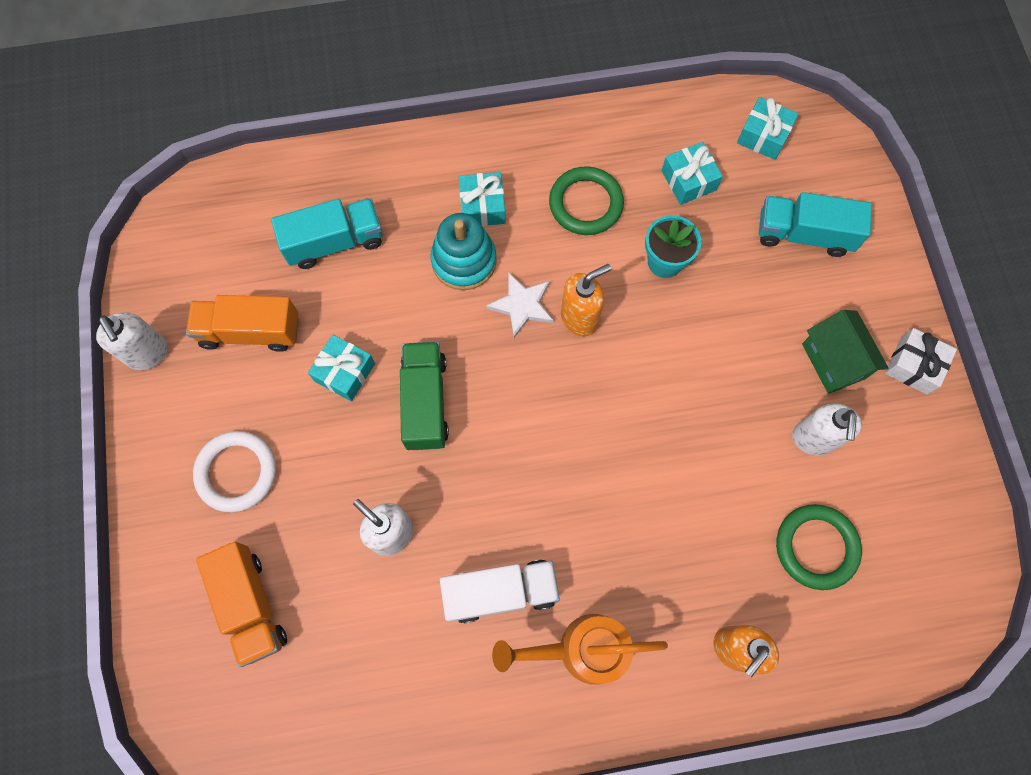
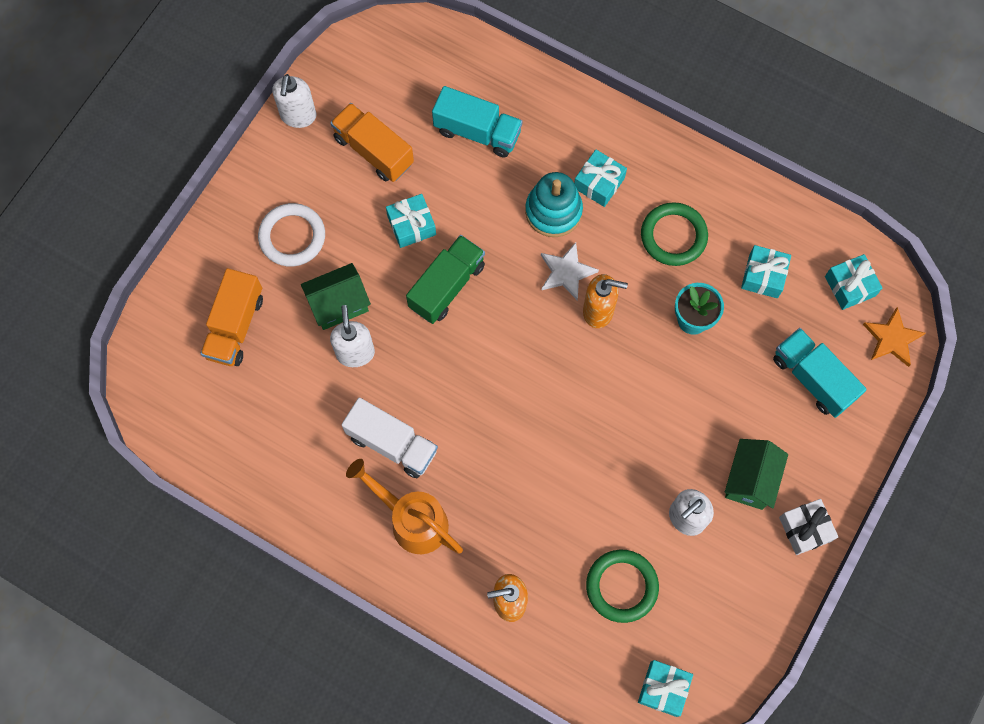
camera: 40 degrees right, 0 degrees up
none -> green house [301,263,371,330]
none -> turquoise gift [638,660,693,717]
none -> orange star [863,307,925,367]

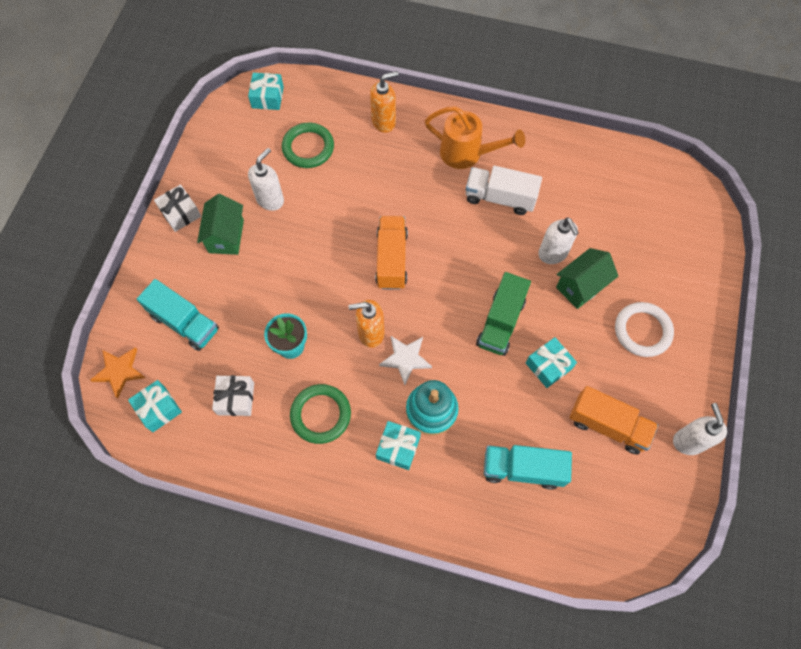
camera: 165 degrees right, 5 degrees down
orange truck [200,268,263,366] -> orange truck moved to [375,216,408,290]
turquoise gift [741,245,791,298] -> white gift [212,375,254,416]

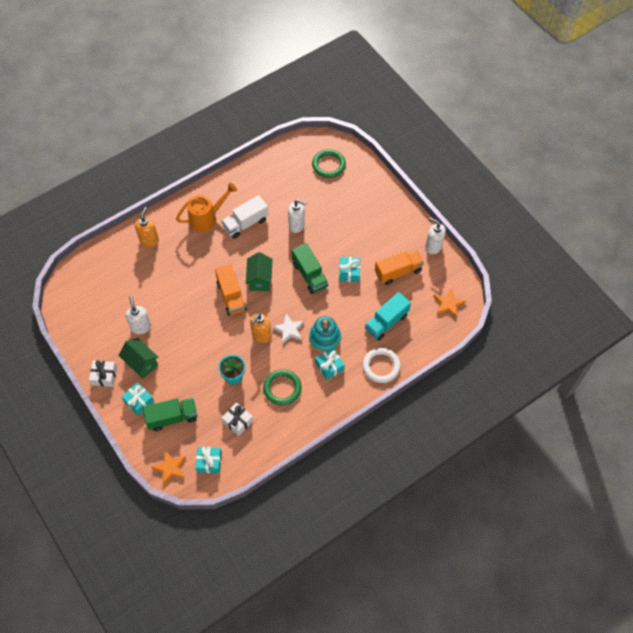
camera: 50 degrees left, 5 degrees down
turquoise truck [137,279,219,351] -> green truck [143,398,197,431]
turquoise gift [248,73,284,110] -> turquoise gift moved to [121,382,154,416]
green ring [282,123,334,168] -> green ring moved to [312,149,346,178]
orange truck [375,216,408,290] -> orange truck turned 150 degrees counterclockwise [215,264,247,316]
green house [556,248,618,309] -> green house moved to [246,252,273,291]
white ring [615,302,674,357] -> white ring moved to [363,348,400,383]
none -> orange star [433,288,466,318]

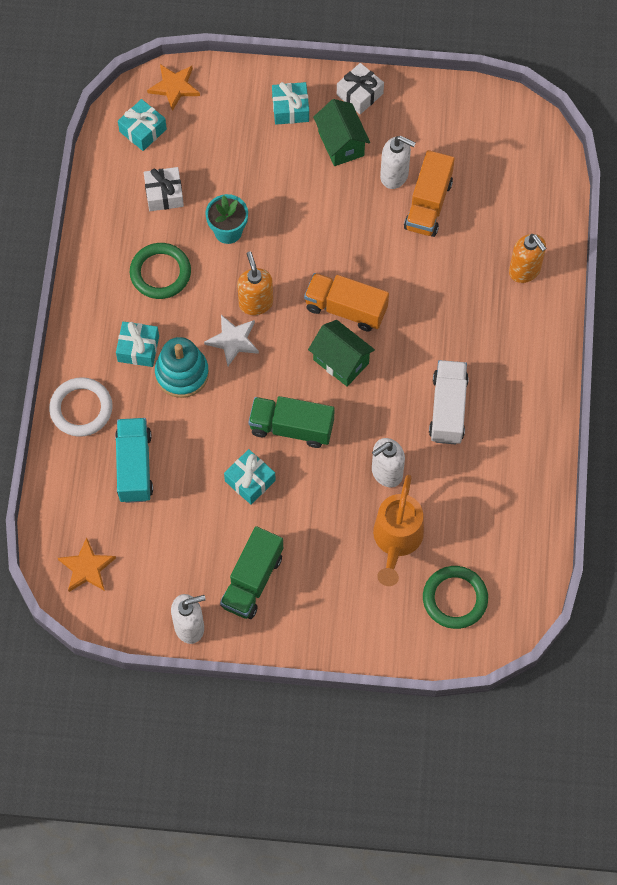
camera: 130 degrees right, 5 degrees up
green house [118,338,159,379] -> green house turned 75 degrees clockwise [313,99,370,166]
green truck [143,398,197,431] -> green truck moved to [220,526,283,619]
orange watering can [176,183,237,232] -> orange watering can moved to [373,474,424,586]
orange truck [375,250,424,285] -> orange truck moved to [404,150,455,237]

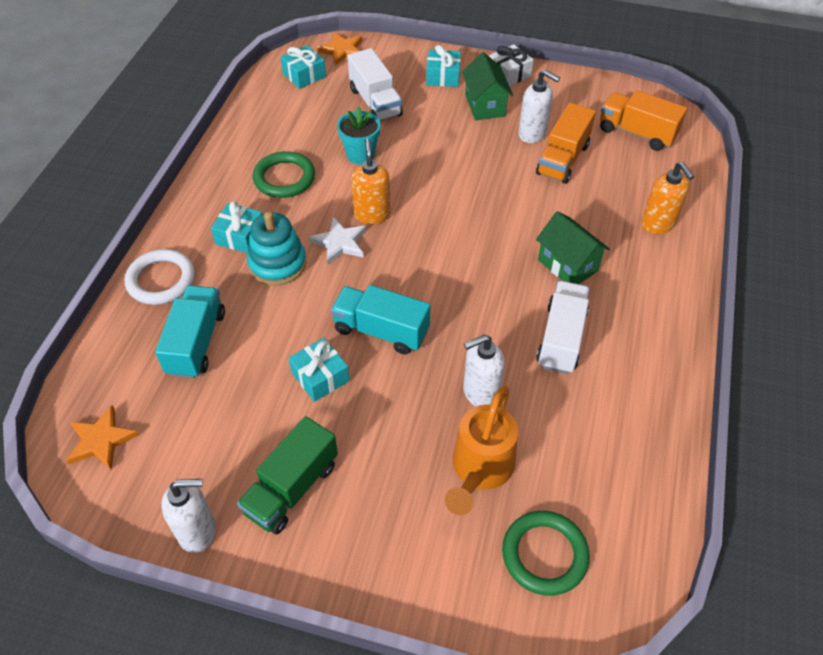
camera: 10 degrees right, 15 degrees down
white gift [144,167,184,211] -> none
green truck [249,396,335,448] -> turquoise truck [331,285,431,355]
orange truck [304,273,389,331] -> orange truck moved to [600,90,687,151]
green house [308,320,375,386] -> green house moved to [536,211,610,284]
none -> white truck [348,48,403,121]

